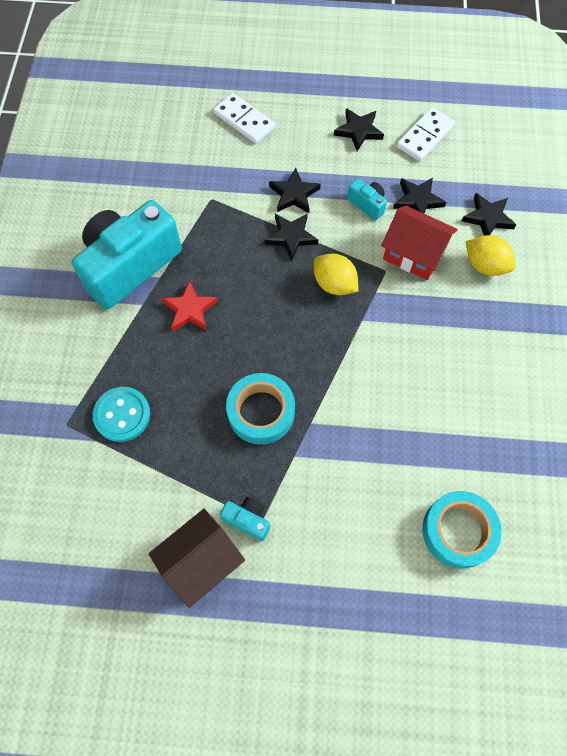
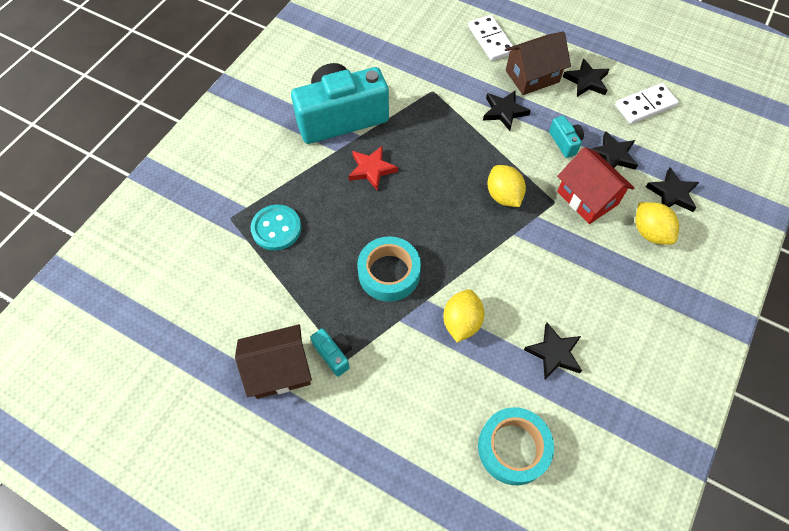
camera: 25 degrees right, 5 degrees down
black star [265,213,318,261] -> black star moved to [524,323,582,380]
none -> yellow lemon [443,289,484,343]
none -> brown house [505,31,571,95]

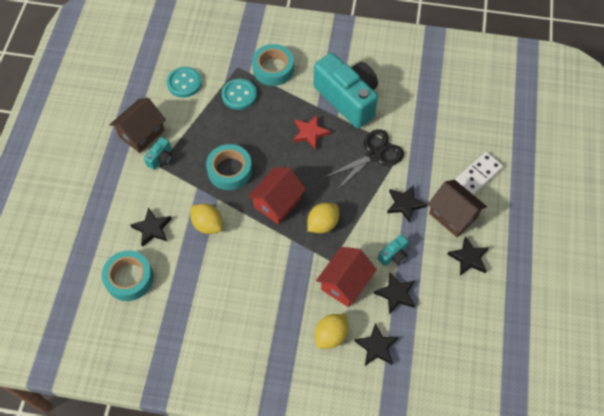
camera: 70 degrees right, 0 degrees up
brown house [235,324,312,399] -> brown house turned 75 degrees clockwise [110,98,166,153]
yellow lemon [443,289,484,343] -> yellow lemon turned 45 degrees clockwise [191,204,223,234]
black star [524,323,582,380] -> black star moved to [130,208,172,247]
white domino [615,83,679,124] -> none
none -> turquoise button [167,67,202,98]
none -> red house [248,167,306,224]
none -> turquoise tape [252,44,294,86]
none -> black scissors [325,129,404,191]

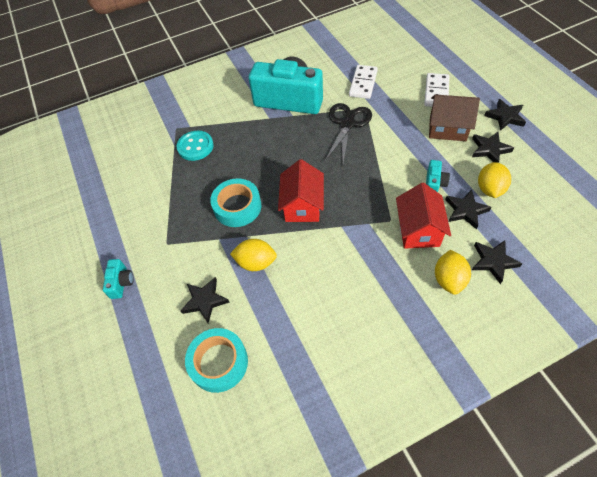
camera: 30 degrees left, 5 degrees down
brown house [110,98,166,153] -> none
turquoise camera [144,137,172,170] -> turquoise camera moved to [103,259,134,299]
turquoise button [167,67,202,98] -> none
turquoise tape [252,44,294,86] -> none
red star [293,114,331,150] -> none
yellow lemon [307,203,339,233] -> yellow lemon moved to [478,162,511,198]
black star [387,185,427,223] -> black star moved to [484,99,526,131]
none -> white domino [349,65,378,99]

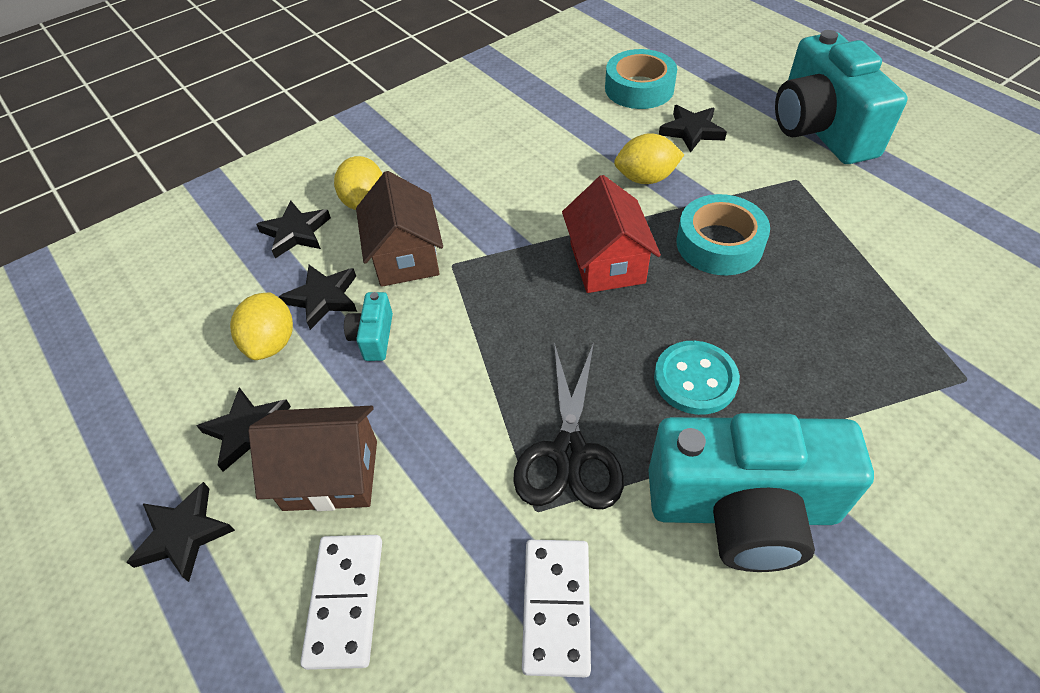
camera: 165 degrees right, 5 degrees down
turquoise camera [103,259,134,299] -> turquoise camera [775,30,908,164], size x2.44
turquoise button [176,131,214,161] -> turquoise button moved to [654,341,740,415]
red house [396,182,451,249] -> brown house [356,171,443,287]

